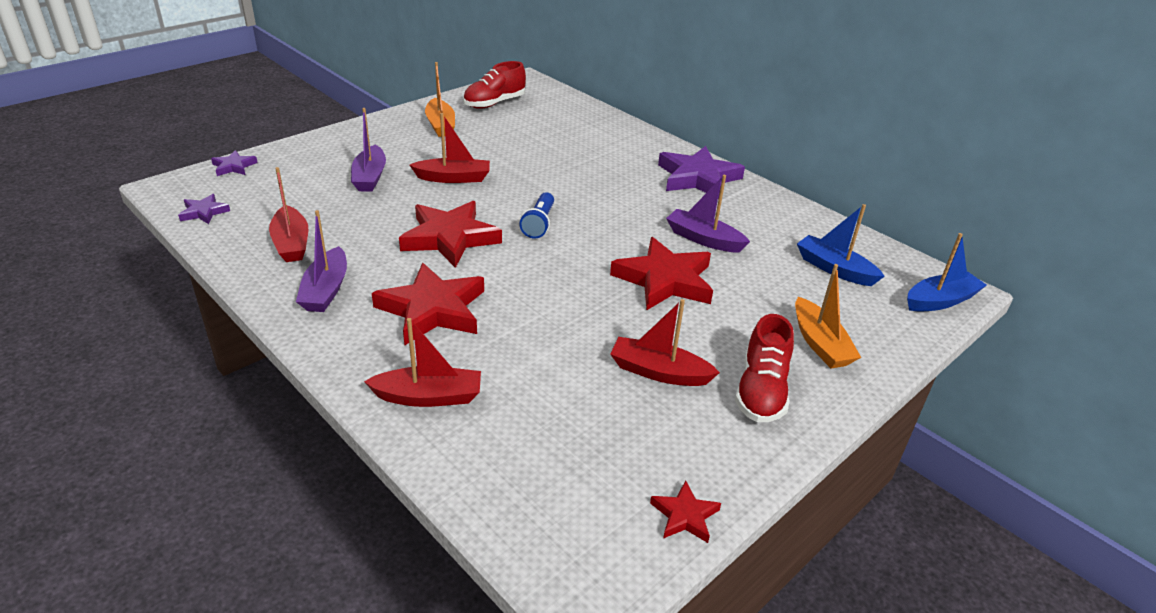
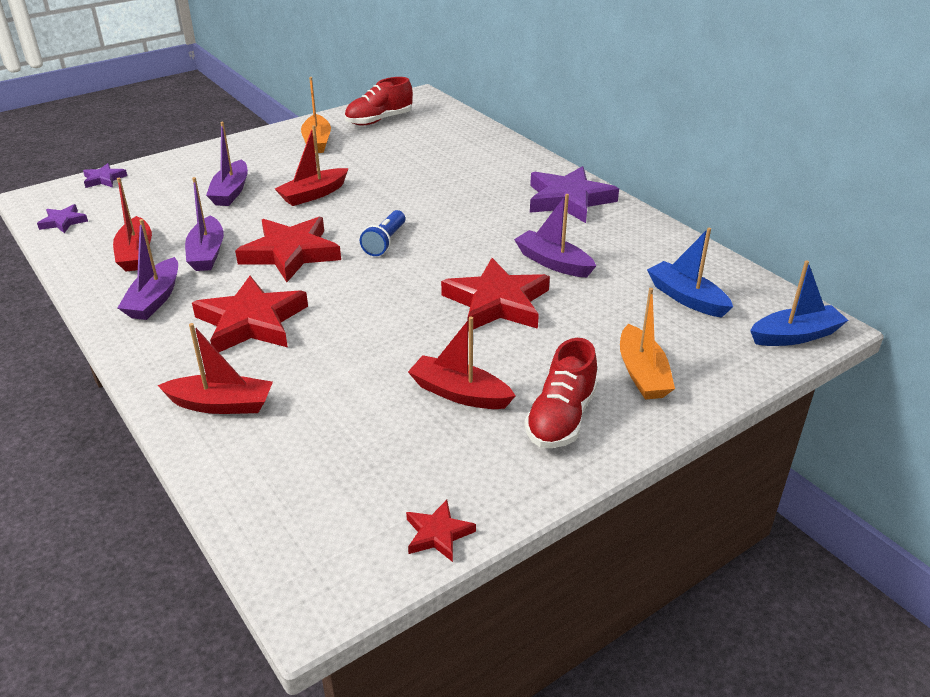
camera: 10 degrees right, 0 degrees up
red boat [410,113,490,183] -> red boat turned 135 degrees clockwise [275,125,349,206]
none -> purple boat [185,177,224,271]

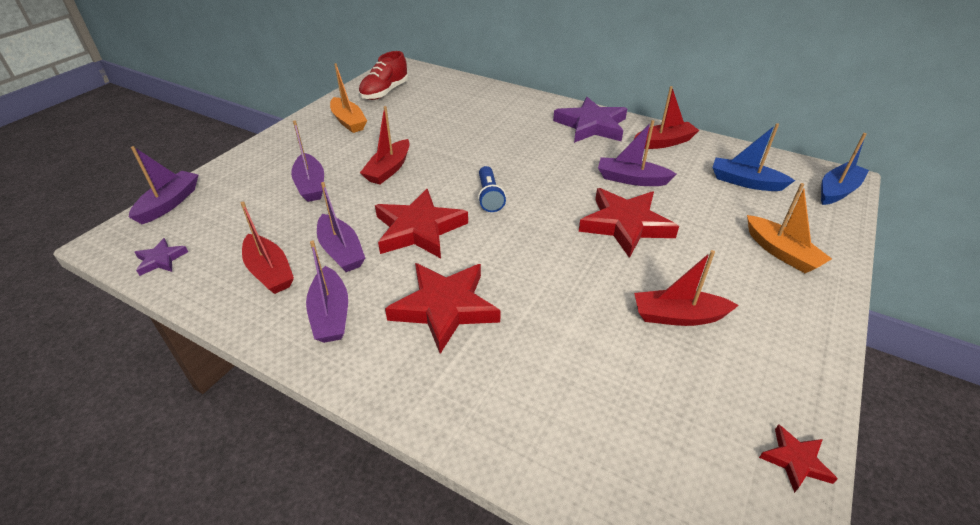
camera: 25 degrees left, 5 degrees up
purple star [83,163,127,188] -> purple boat [129,146,198,224]
red boat [157,323,273,414] -> red boat moved to [634,86,699,149]
red shoe [525,338,598,448] -> none

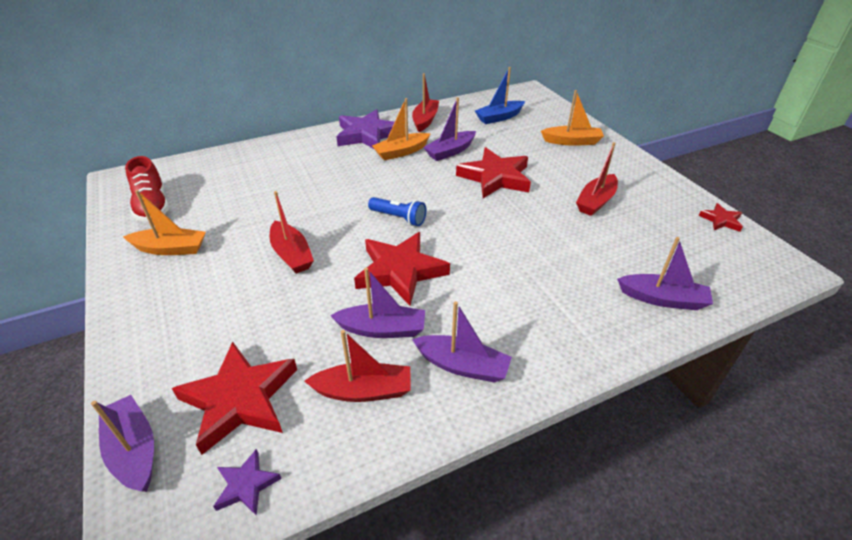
camera: 55 degrees left, 0 degrees up
purple boat [291,120,324,202] -> purple boat moved to [617,237,713,310]
red star [385,263,501,354] -> red star moved to [172,342,297,455]
blue boat [821,133,869,205] -> none
none -> orange boat [372,98,431,161]

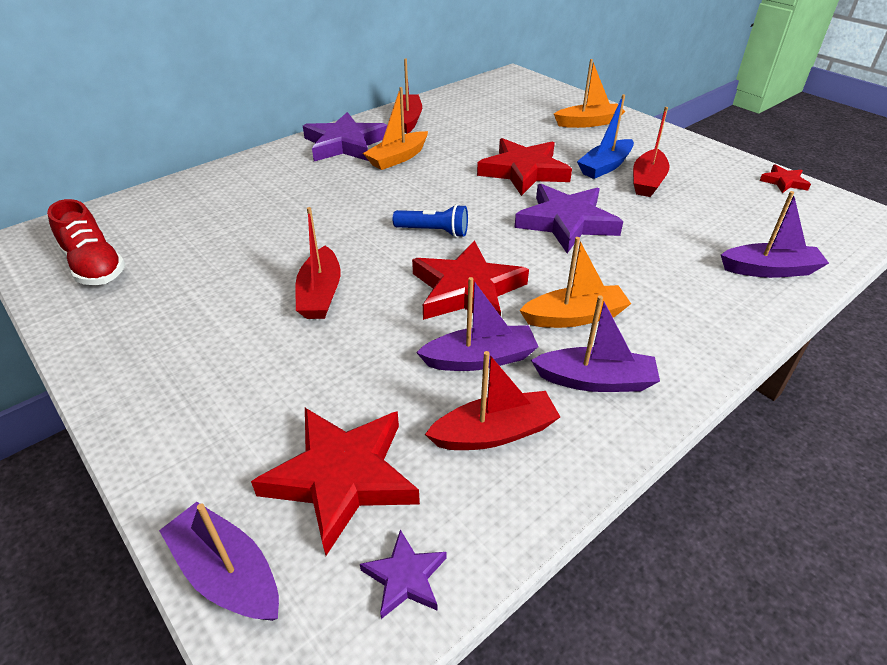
camera: 15 degrees left, 0 degrees up
orange boat [123,190,206,255] -> orange boat moved to [519,237,631,328]
red boat [270,191,314,274] -> red boat turned 45 degrees clockwise [295,207,341,319]
purple boat [423,97,476,161] -> none
blue boat [475,67,525,124] -> blue boat moved to [577,94,634,179]
none -> purple star [514,184,623,253]

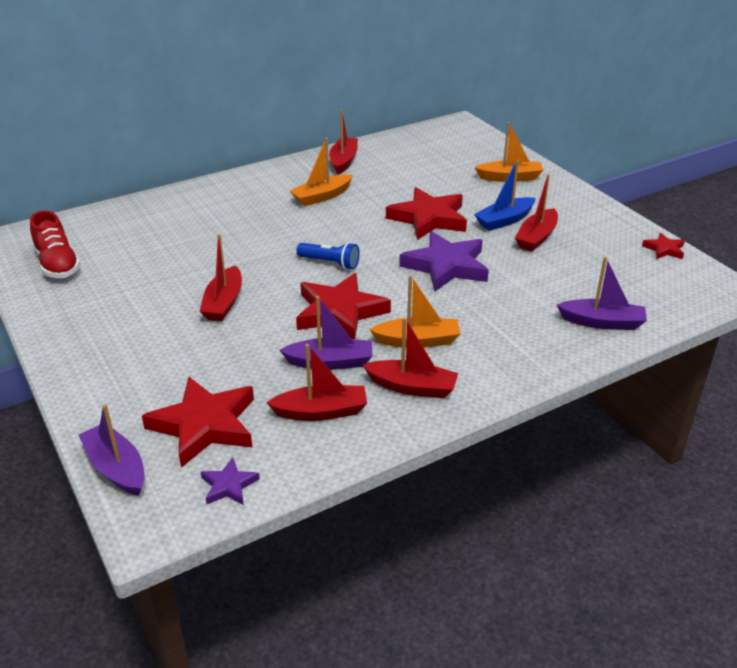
camera: 10 degrees right, 5 degrees down
purple star [303,112,387,161] -> none
purple boat [531,296,660,392] -> red boat [363,318,458,398]

